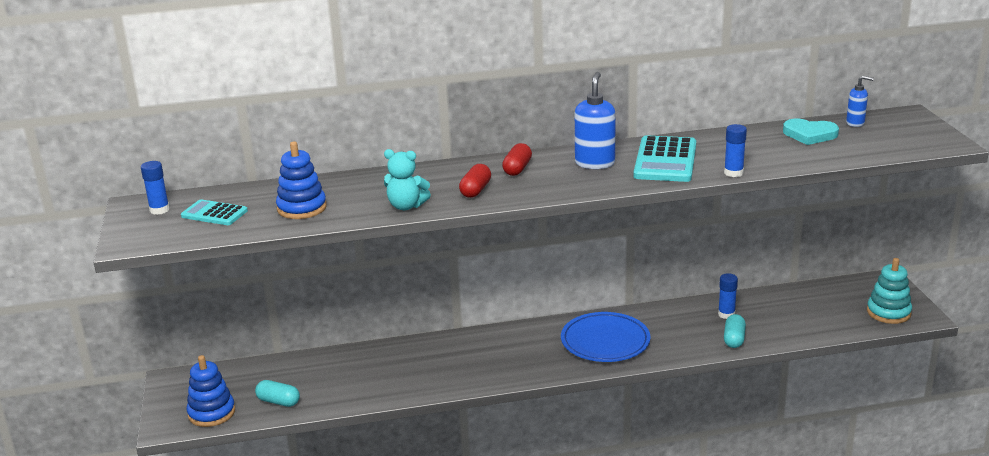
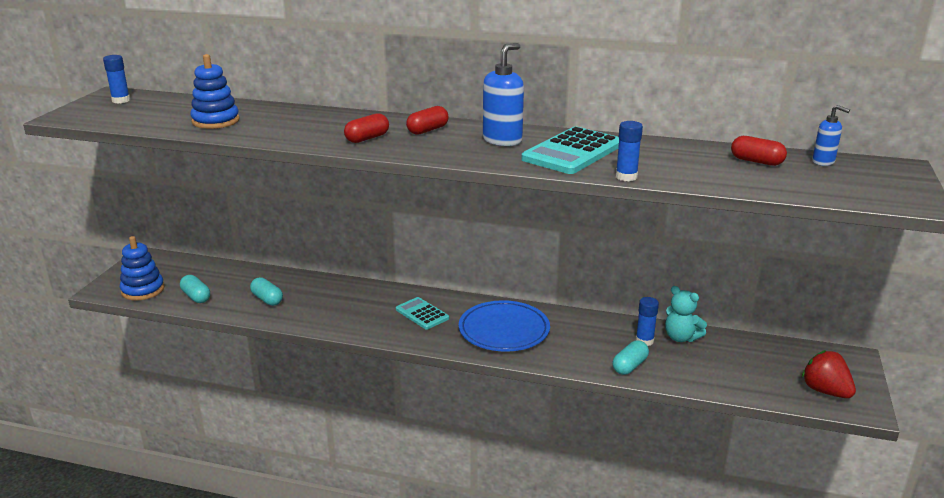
camera: 25 degrees right, 0 degrees up
turquoise calculator [181,199,248,225] -> turquoise calculator moved to [396,297,449,329]
turquoise teddy bear [384,149,431,210] -> turquoise teddy bear moved to [665,286,707,342]
turquoise heart [783,119,839,145] -> red capsule [731,136,787,166]
turquoise stacking toy [867,258,912,324] -> red strawberry [802,350,856,398]
none -> turquoise capsule [250,277,283,306]

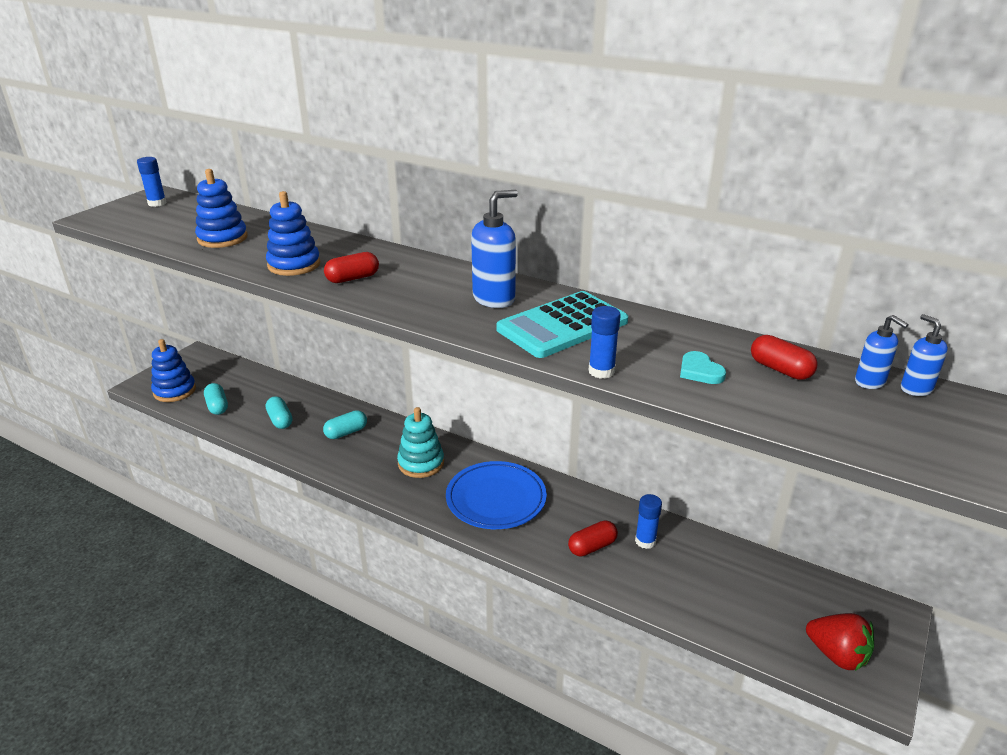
camera: 15 degrees right, 5 degrees up
turquoise calculator [396,297,449,329] -> turquoise stacking toy [397,407,444,478]
red capsule [406,106,448,135] -> red capsule moved to [568,520,618,556]
turquoise capsule [612,340,649,375] -> turquoise capsule moved to [323,410,367,439]
turquoise teddy bear [665,286,707,342] -> none
red strawberry [802,350,856,398] -> red strawberry turned 150 degrees clockwise [806,613,874,671]
none -> blue stacking toy [266,191,321,276]
none -> turquoise heart [680,351,726,384]
none -> blue soap dispenser [901,314,948,396]

